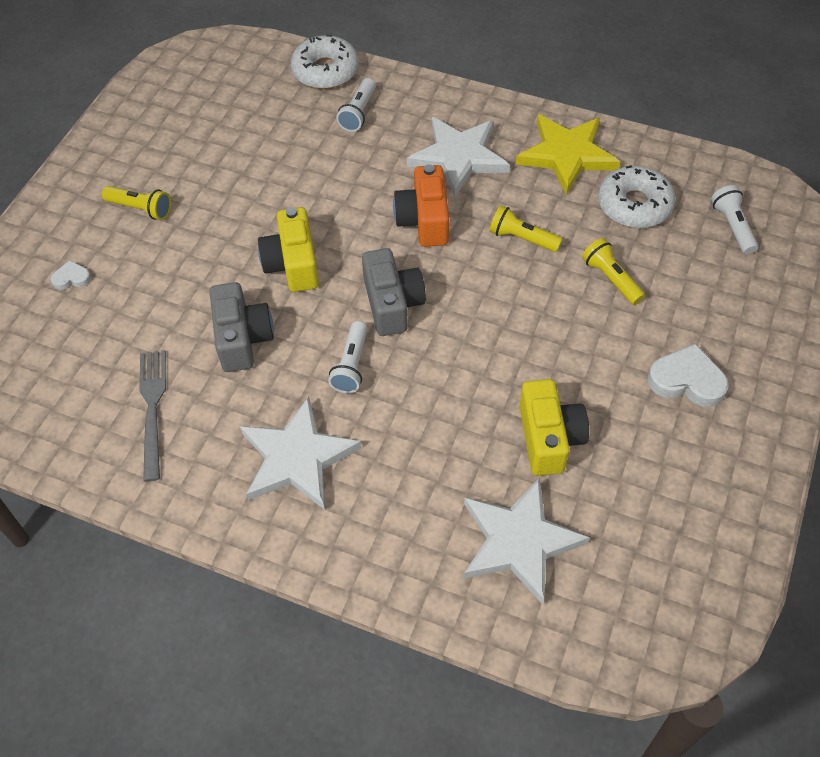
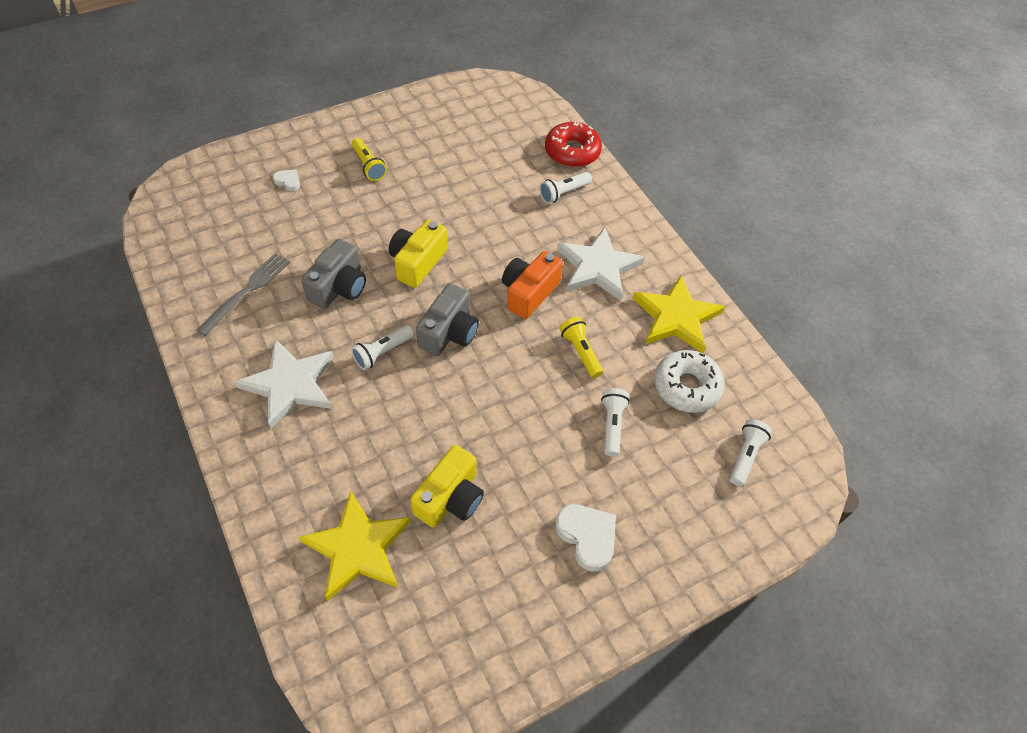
camera: 35 degrees right, 0 degrees up
white donut [291,35,359,89] -> red donut [545,122,602,167]
white star [464,477,590,605] -> yellow star [298,491,411,601]
yellow flashlight [582,238,645,305] -> white flashlight [601,388,630,456]

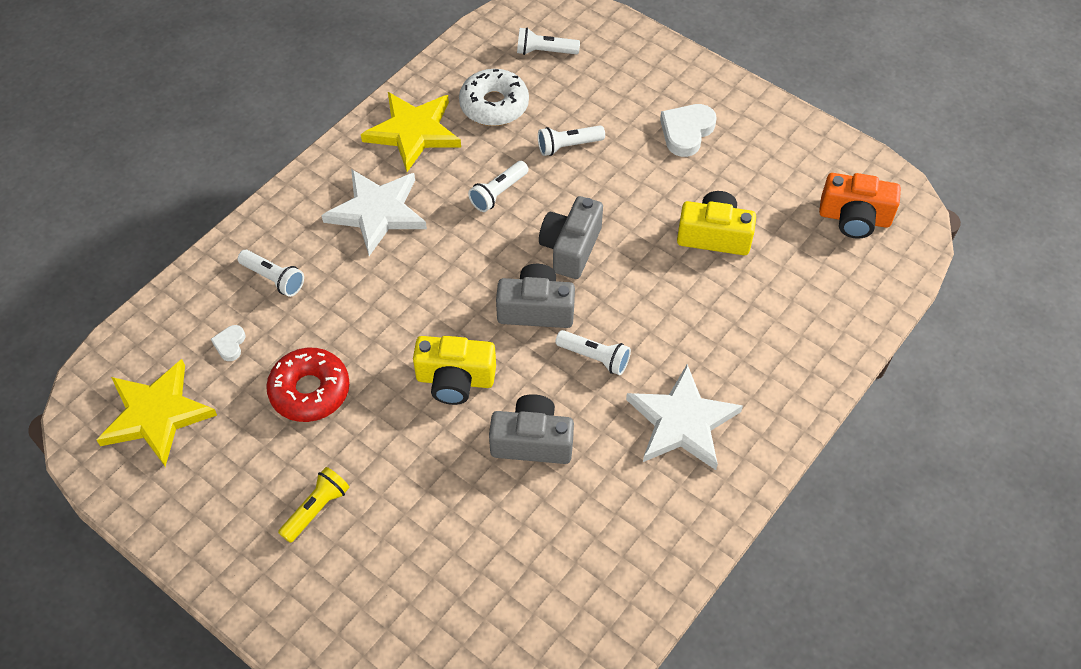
camera: 110 degrees left, 0 degrees up
grey fork [197,253,290,336] -> none
white heart [273,169,300,191] -> white heart moved to [211,325,245,361]
yellow star [298,491,411,601] -> yellow star moved to [97,359,217,467]
orange camera [502,251,563,319] -> orange camera moved to [819,173,901,239]
red donut [545,122,602,167] -> red donut moved to [266,348,350,422]
yellow flashlight [559,317,603,378] -> white flashlight [468,161,529,212]
none -> grey camera [539,196,603,279]

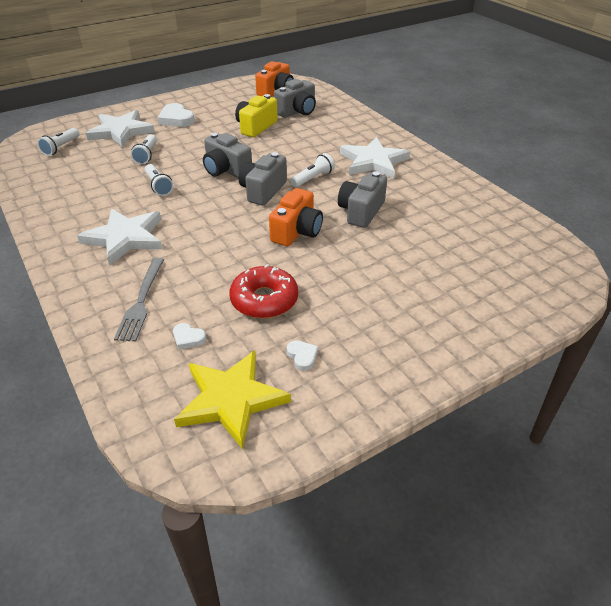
camera: 70 degrees left, 15 degrees down
white flashlight [238,250,304,297] -> grey fork [114,258,164,342]
yellow flashlight [278,467,350,543] -> none
yellow star [361,92,461,172] -> none
yellow camera [413,336,496,405] -> orange camera [269,188,323,246]
white donut [459,69,529,126] -> none
none -> white star [86,110,155,147]
none -> grey camera [274,79,316,118]
none -> white heart [287,340,318,371]

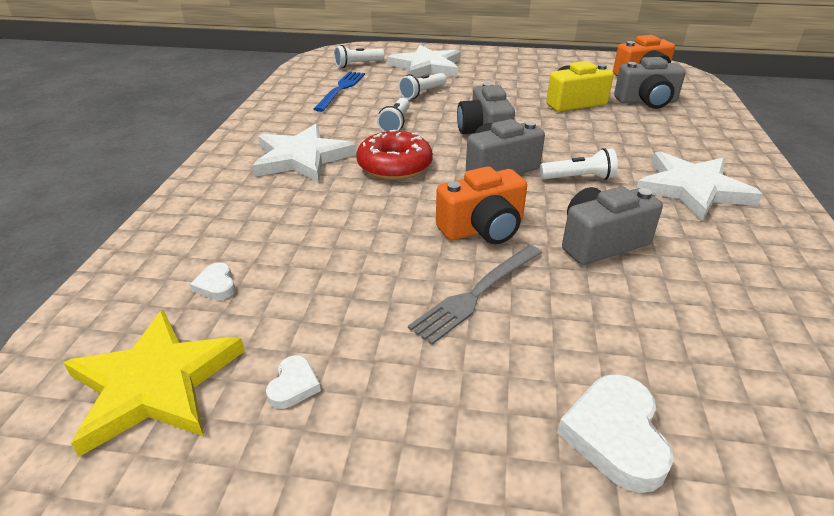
camera: 40 degrees right, 5 degrees down
grey fork [114,258,164,342] -> grey fork moved to [408,245,542,345]
white heart [158,103,195,127] -> white heart moved to [557,374,674,493]
red donut [229,264,298,319] -> red donut moved to [356,130,433,180]
none -> blue fork [314,72,365,112]

